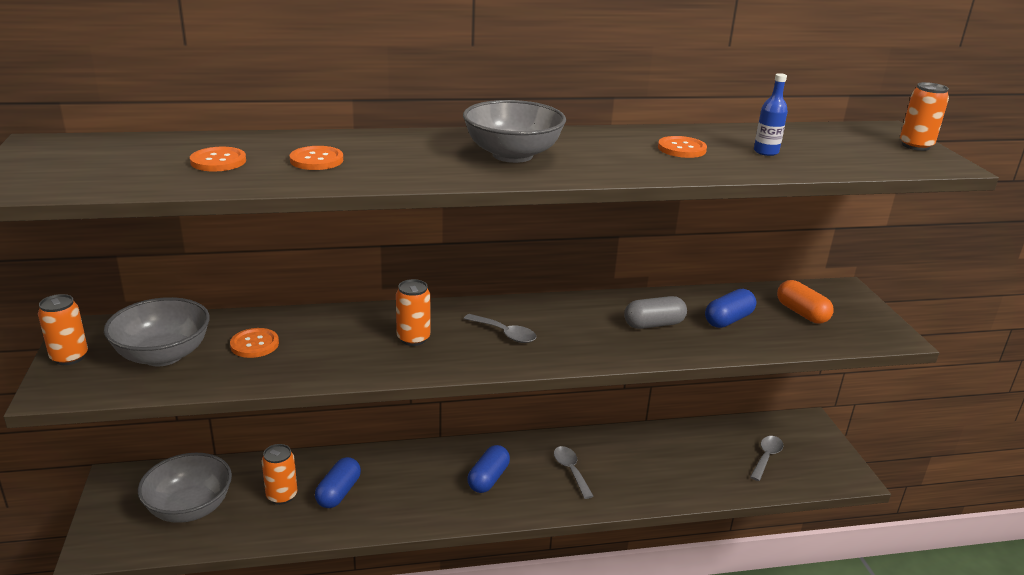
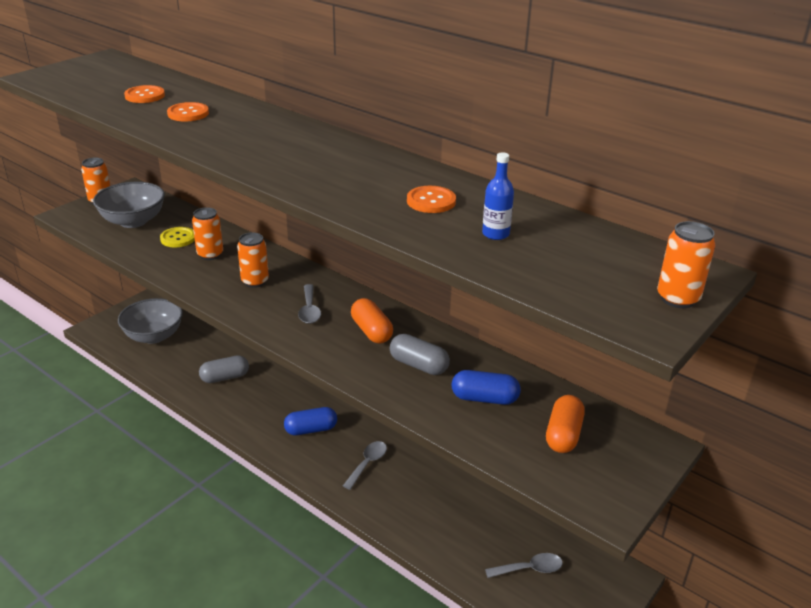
camera: 50 degrees right, 5 degrees up
orange button [230,328,279,358] -> yellow button [160,227,195,247]
orange can [262,444,297,505] -> orange can moved to [192,207,223,260]
blue capsule [315,457,361,508] -> grey capsule [199,355,249,383]
grey bowl [463,100,566,163] -> none
none -> orange capsule [351,298,393,343]

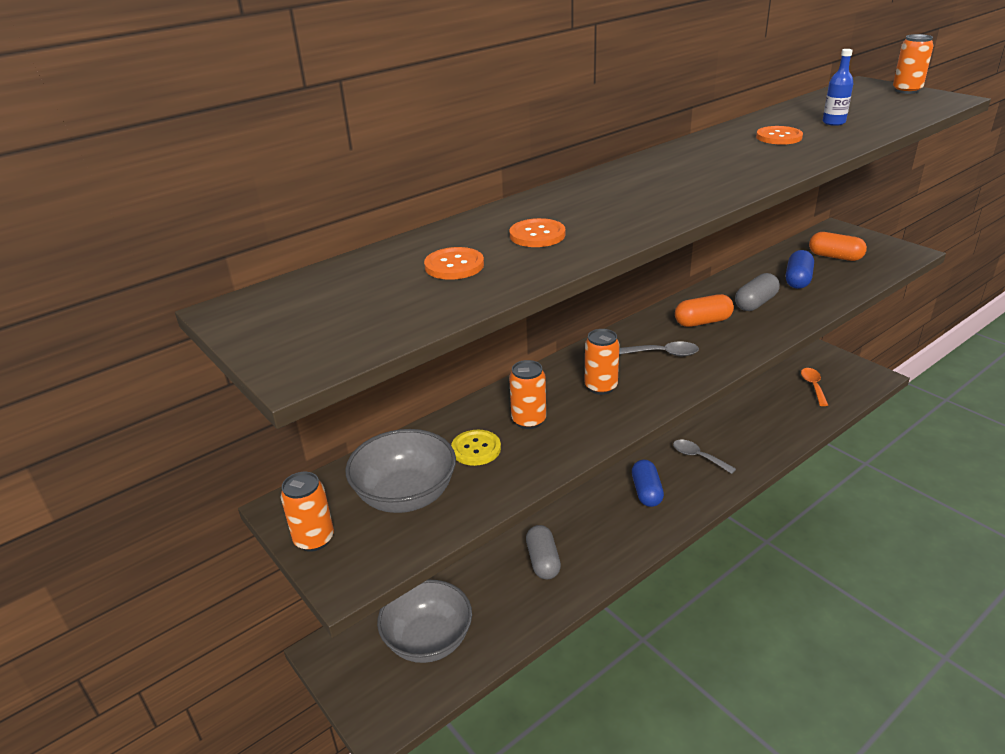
camera: 75 degrees left, 0 degrees up
grey spoon [485,553,563,578] -> orange spoon [801,368,828,406]

